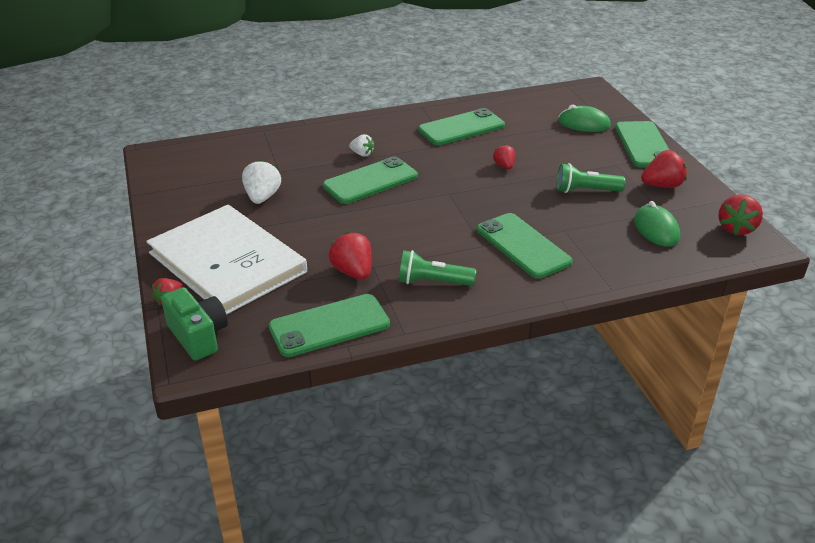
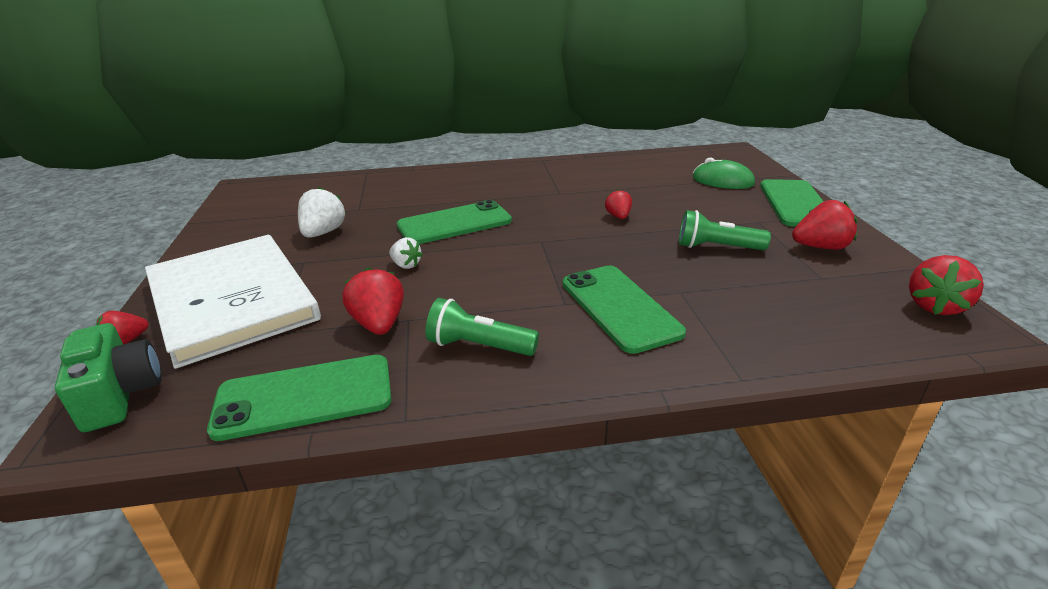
camera: 10 degrees right, 5 degrees down
white strawberry [349,134,374,157] -> white strawberry moved to [389,237,423,269]
green phone [418,108,505,145] -> none
green mouse [634,201,680,247] -> none

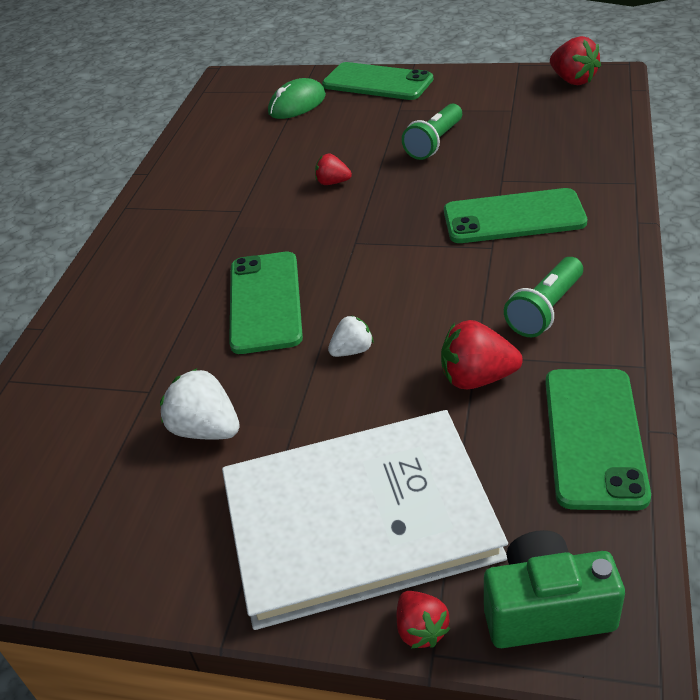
camera: 65 degrees left, 10 degrees up
red strawberry [792,200,857,250] -> none

